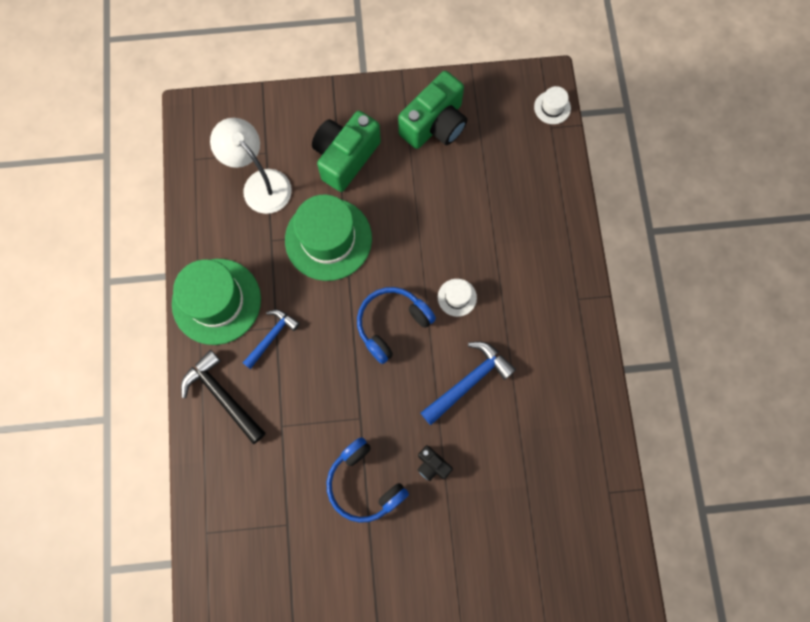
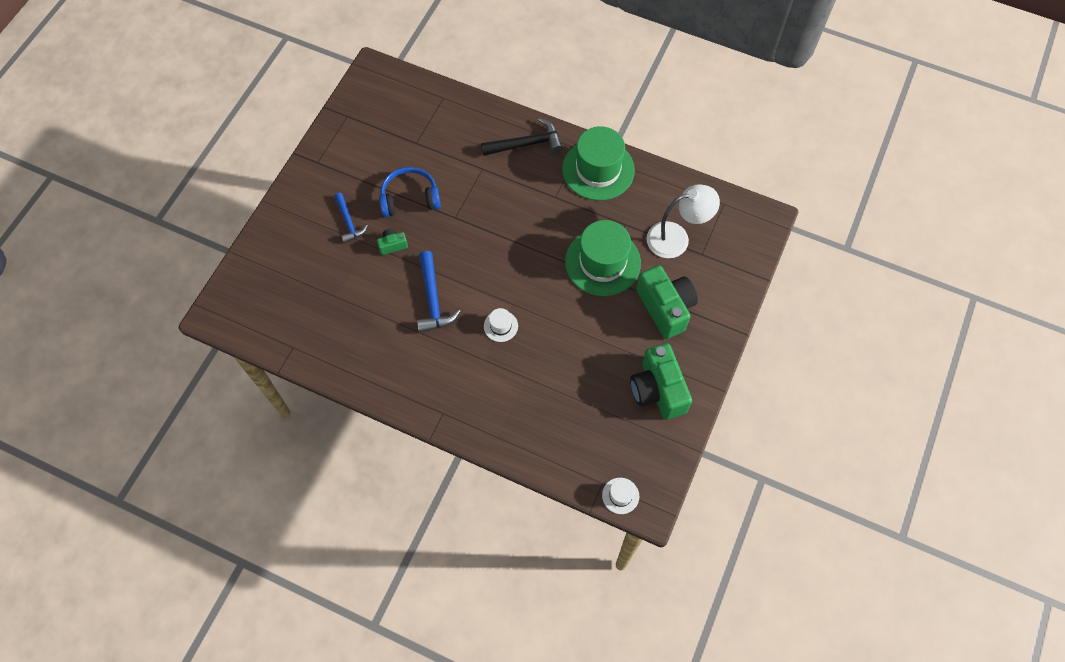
camera: 120 degrees right, 10 degrees down
blue hammer [243,310,300,369] -> blue hammer moved to [334,193,368,243]
blue headphones [357,287,436,364] -> none
black camera [417,445,453,481] -> green camera [377,228,408,255]

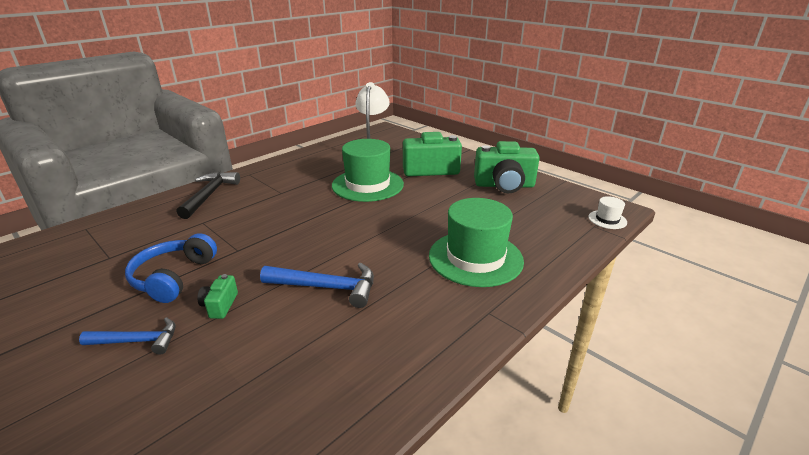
camera: 70 degrees left, 35 degrees down
white hat [484,308,518,342] -> none
green hat [562,126,635,201] -> green hat moved to [429,198,524,287]

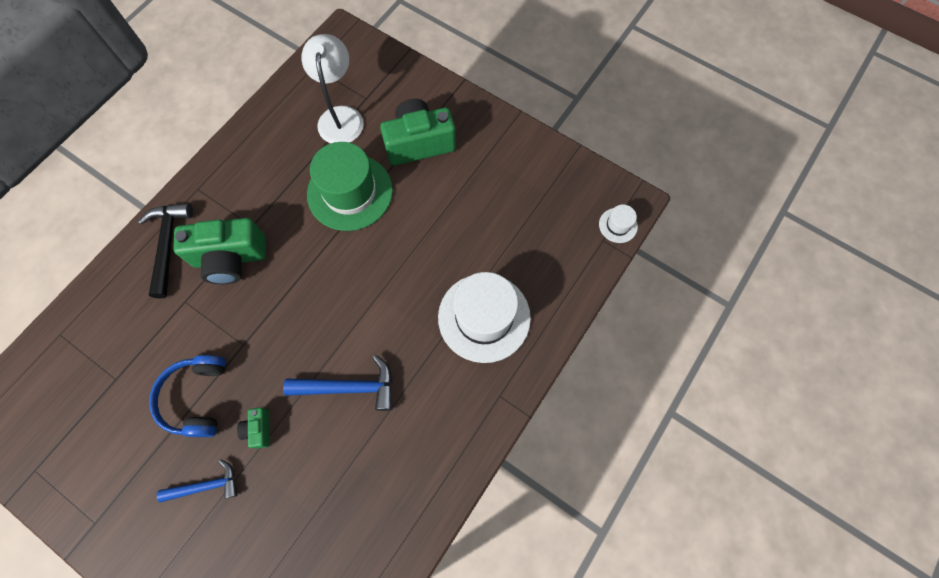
camera: 10 degrees left, 40 degrees up
green hat [429,198,524,287] -> white hat [438,272,531,363]
green camera [474,141,540,193] -> green camera moved to [173,218,266,284]

